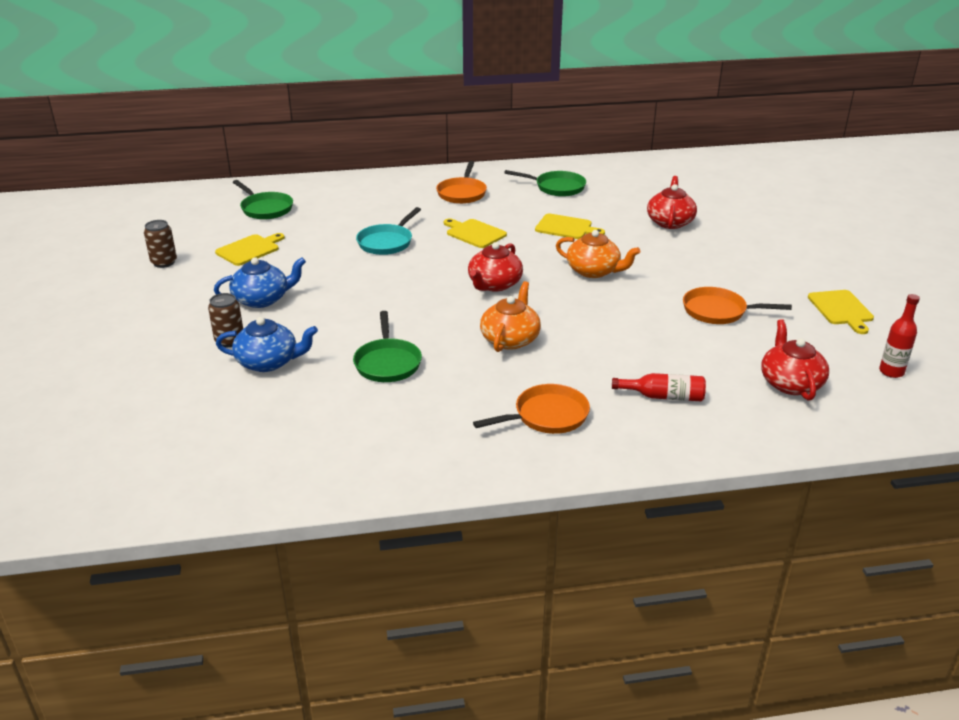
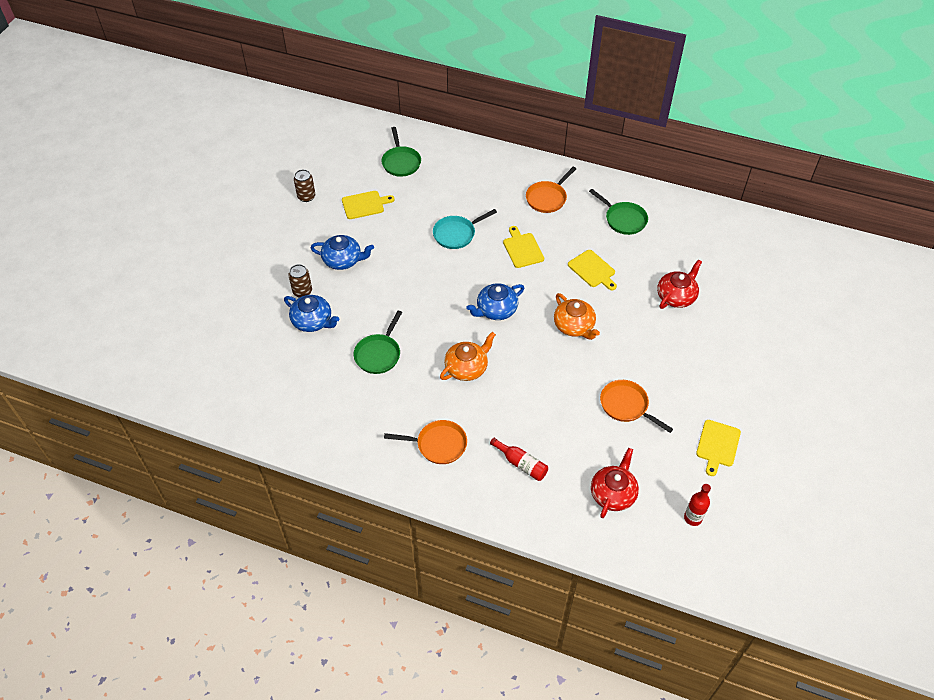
camera: 30 degrees right, 20 degrees up
red teapot [468,242,523,292] -> blue teapot [466,283,524,320]

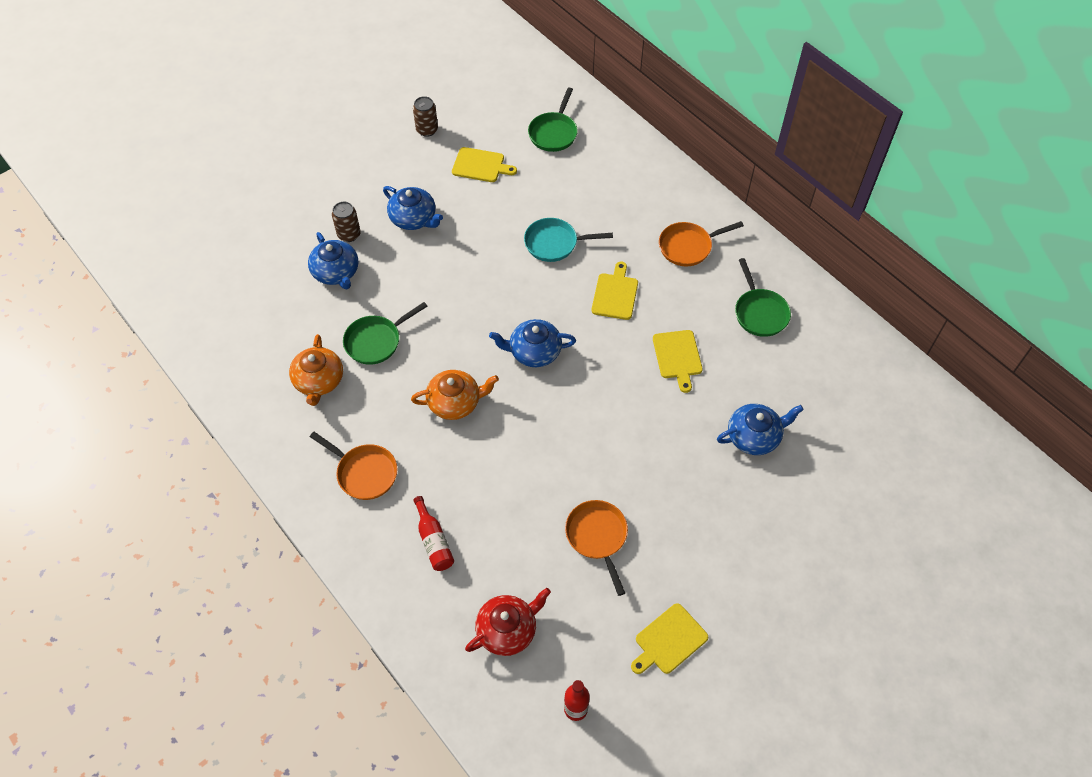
camera: 30 degrees right, 5 degrees up
orange teapot [554,293,600,340] -> orange teapot moved to [289,334,343,406]
red teapot [657,260,702,309] -> blue teapot [717,404,804,455]

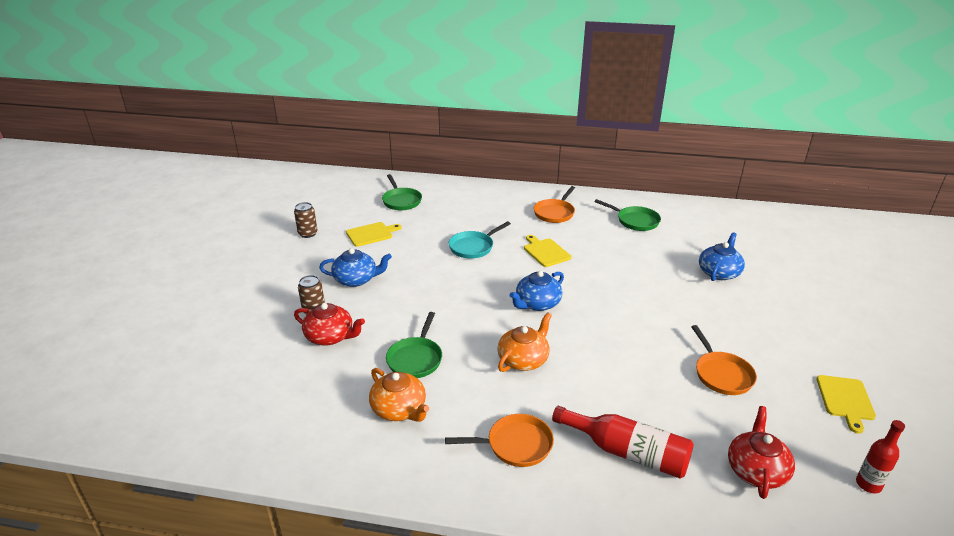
camera: 40 degrees left, 25 degrees down
blue teapot [308,232,359,290] -> red teapot [294,303,365,345]
red bottle [413,496,454,571] -> red bottle [552,406,694,479], size x1.65
orange pan [565,500,628,596] -> orange pan turned 135 degrees counterclockwise [692,325,757,395]
yellow cutting board [653,330,703,393] -> none

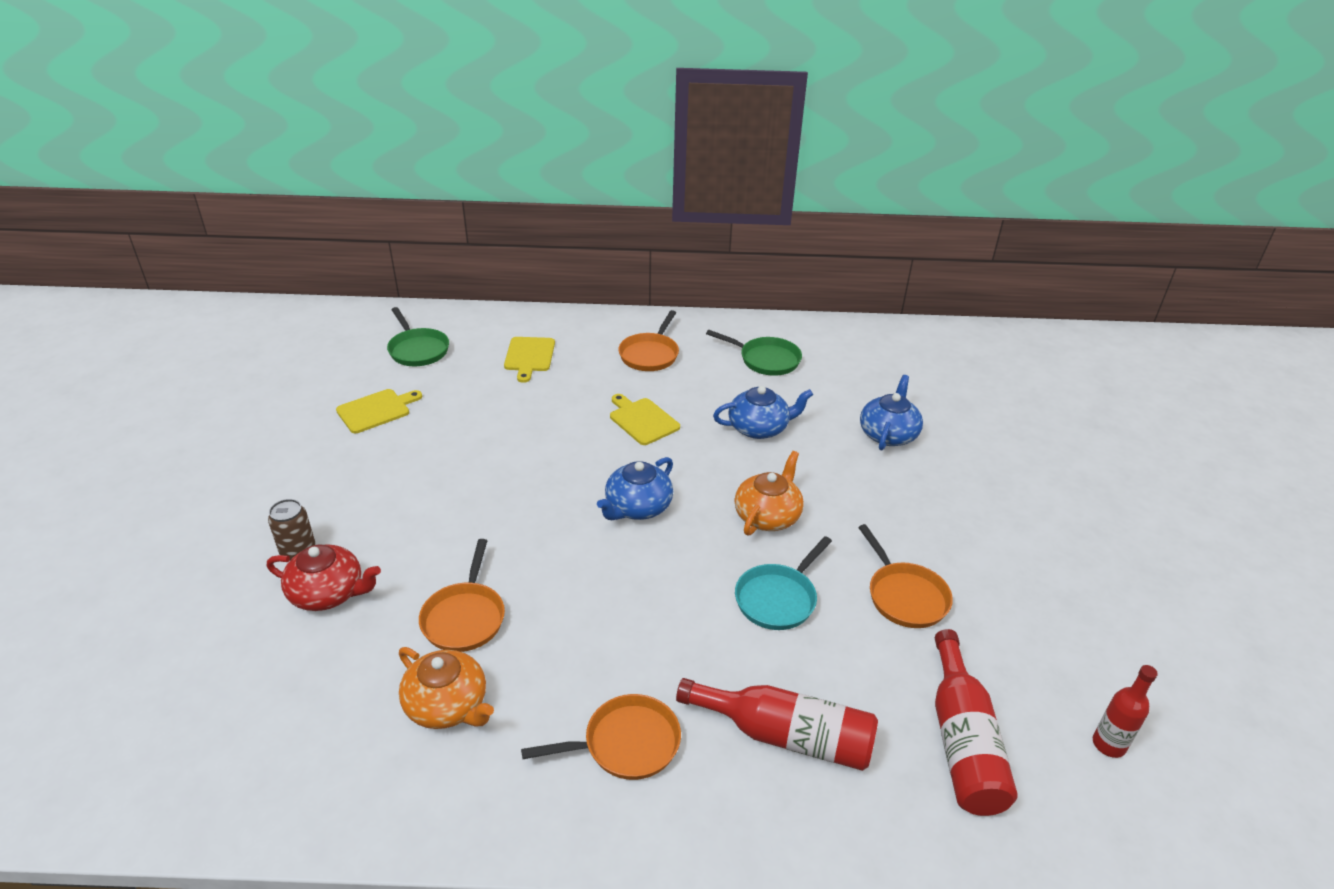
camera: 10 degrees left, 5 degrees up
brown can [294,202,317,238] -> none
blue teapot [319,248,392,287] -> blue teapot moved to [713,386,813,439]
green pan [386,312,442,378] -> orange pan [419,539,505,652]
turquoise pan [449,221,511,259] -> turquoise pan moved to [735,536,832,630]
orange teapot [497,312,552,372] -> orange teapot moved to [734,451,804,536]
red teapot [728,406,795,499] -> red bottle [935,629,1018,816]
yellow cutting board [816,375,876,434] -> yellow cutting board moved to [504,337,555,383]

